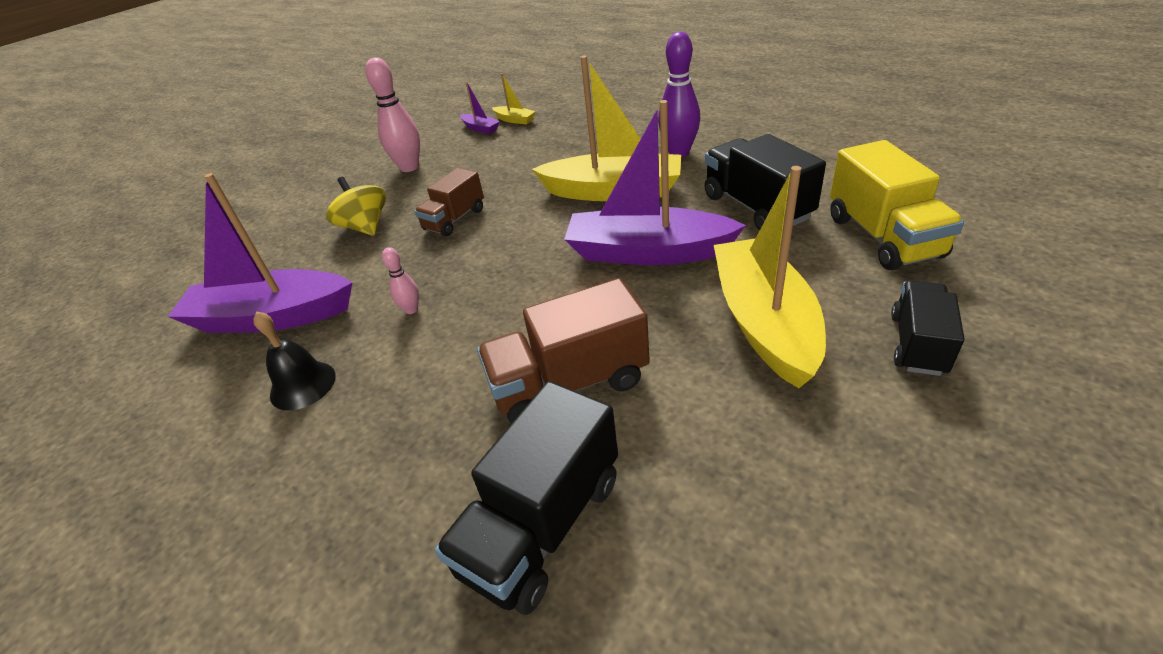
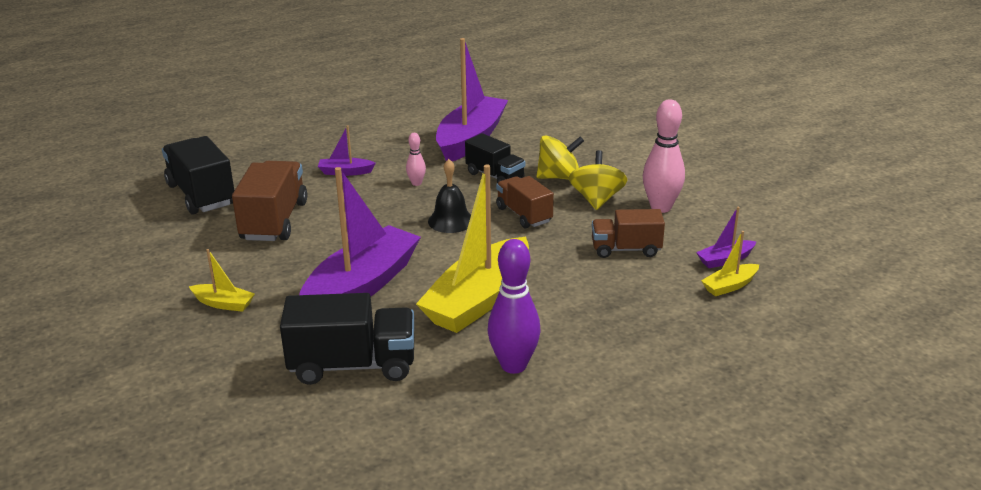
camera: 110 degrees right, 10 degrees down
black bell [253,311,336,410] -> black bell moved to [428,159,471,233]
yellow boat [714,166,826,388] -> yellow boat [189,249,255,312], size x0.44
yellow truck [830,140,964,270] -> none
black truck [891,281,965,376] -> black truck moved to [465,133,525,183]
none -> purple boat [318,126,376,176]
none -> yellow spinning top [569,150,627,210]
none -> brown truck [592,209,665,258]

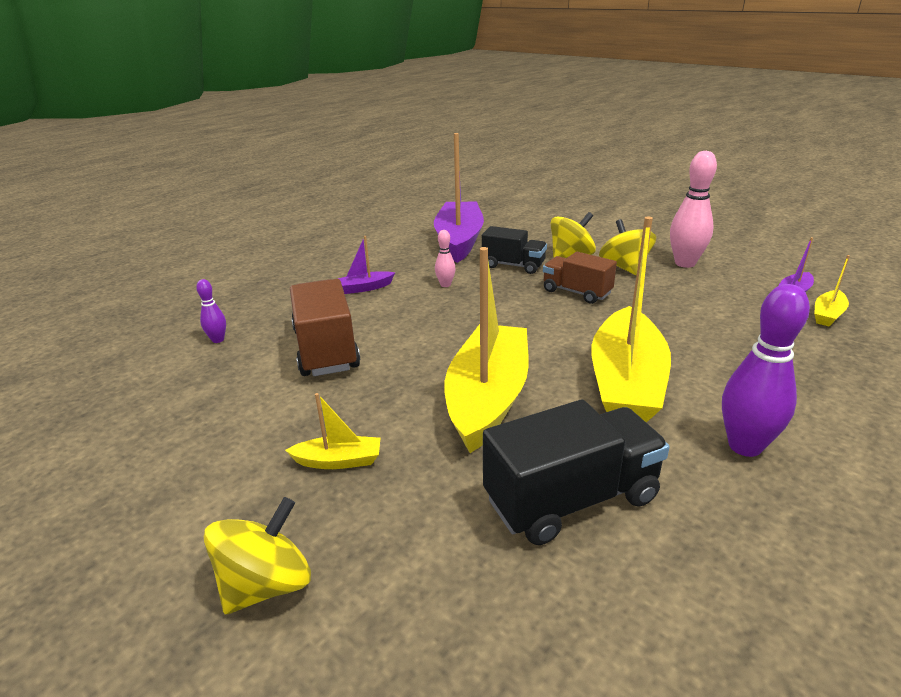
camera: 20 degrees left, 0 degrees up
black truck [162,136,235,215] -> purple bowling pin [196,279,226,343]
purple boat [299,167,421,296] -> yellow boat [445,247,529,453]
black bell [428,159,471,233] -> none
brown truck [592,209,665,258] -> none
none -> yellow spinning top [204,497,311,614]

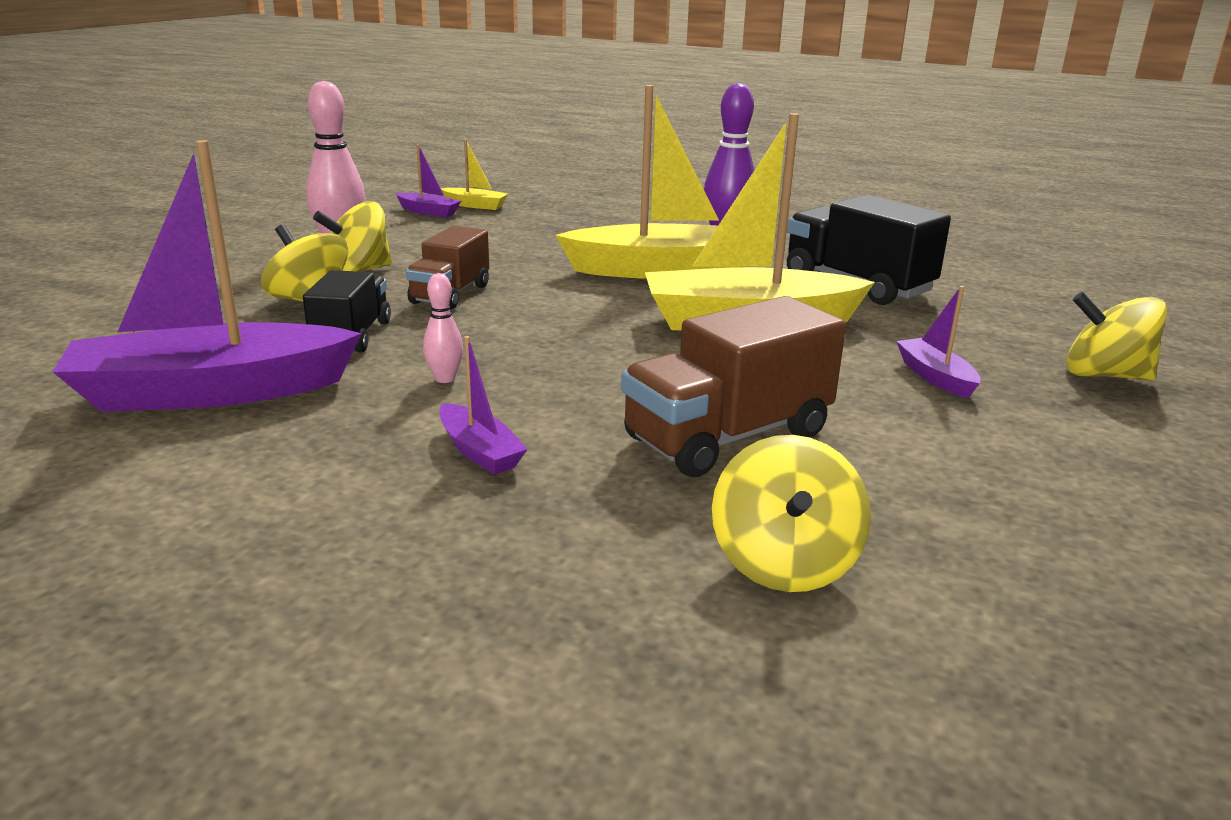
camera: 110 degrees left, 5 degrees down
purple bowling pin [196,279,226,343] -> yellow spinning top [712,435,871,592]
yellow boat [285,393,380,469] -> purple boat [896,286,981,398]

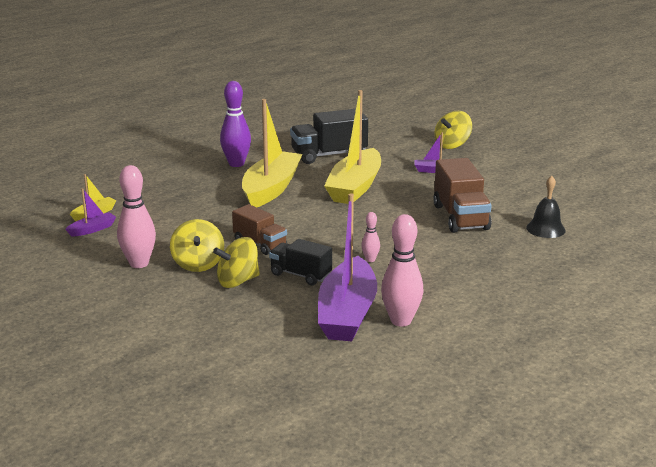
camera: 65 degrees left, 0 degrees up
purple boat [439,336,528,475] -> none
yellow spinning top [712,435,871,592] -> black bell [526,176,566,238]
none -> pink bowling pin [381,214,424,327]

